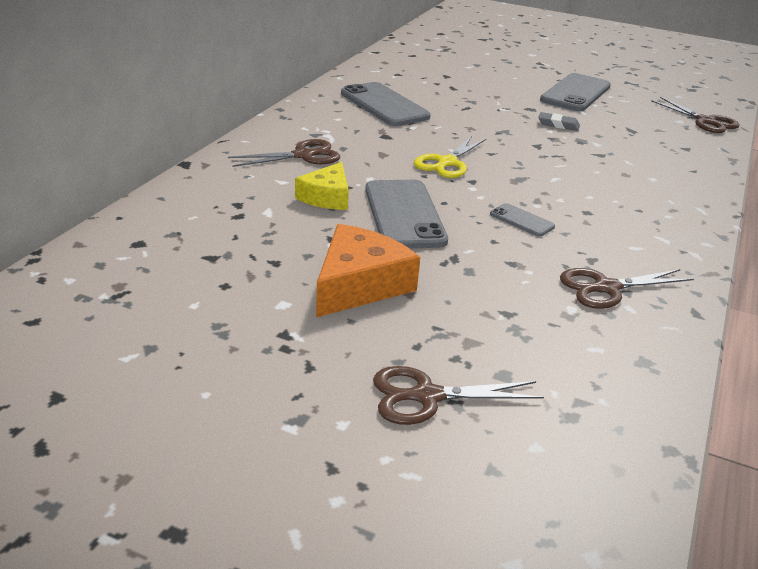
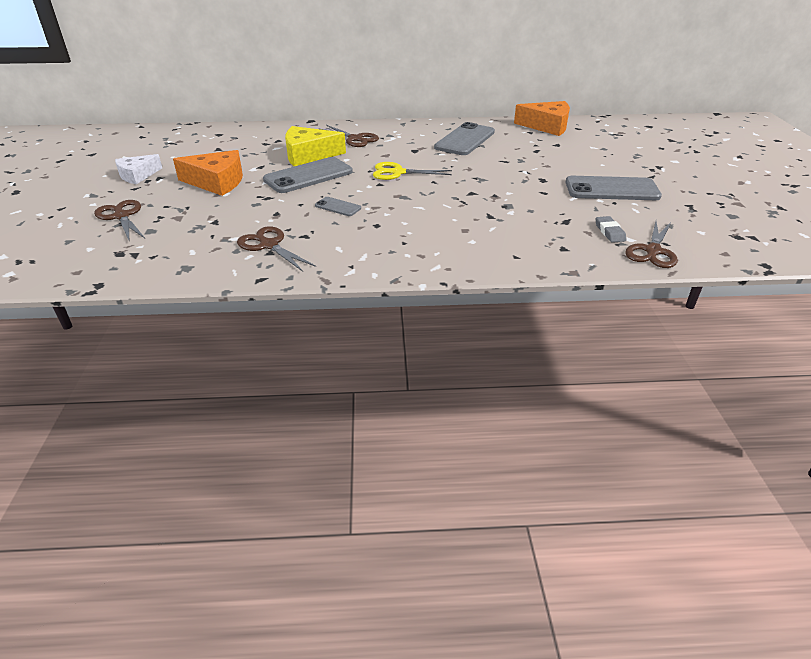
camera: 65 degrees right, 5 degrees up
yellow cheese [295,162,349,210] -> yellow cheese [285,126,346,166], size x1.51
grey phone [490,203,555,237] -> grey phone turned 75 degrees counterclockwise [315,197,361,216]
grey eraser [538,112,580,131] -> grey eraser moved to [596,216,626,243]
none -> white cheese [115,154,162,184]
none -> orange cheese [514,101,570,136]

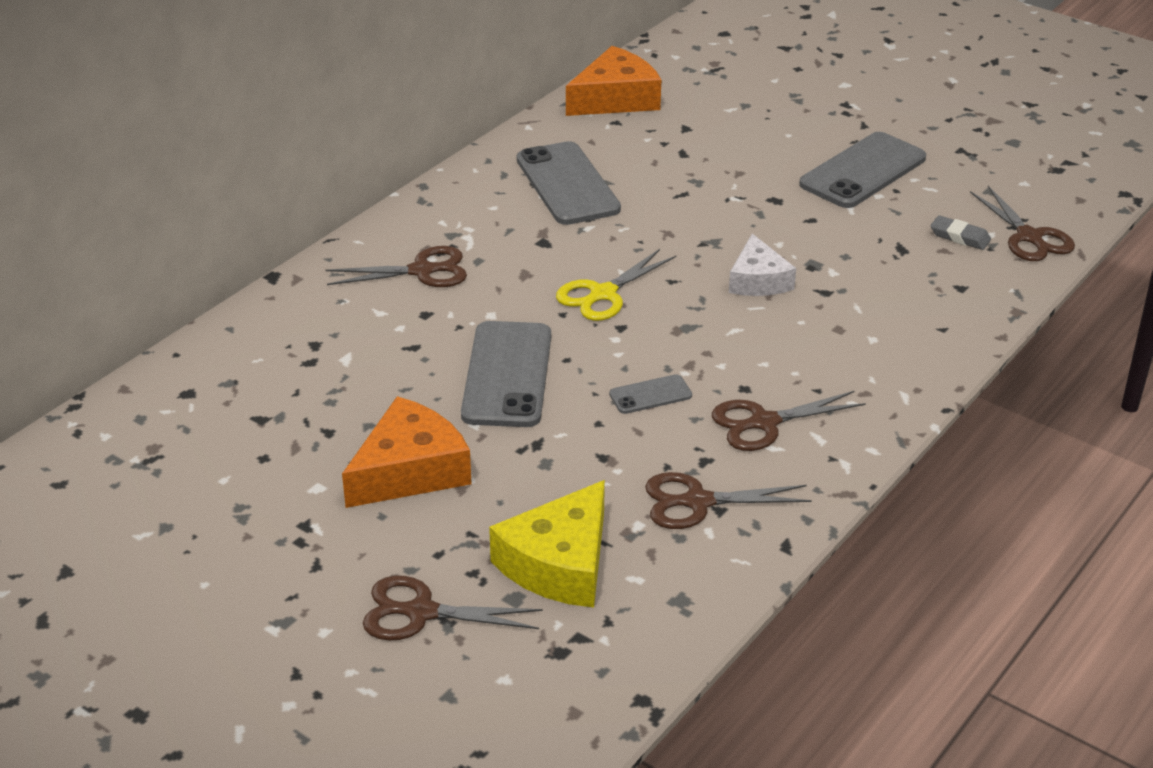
camera: 50 degrees left, 0 degrees up
white cheese [115,154,162,184] -> white cheese moved to [729,234,796,296]
yellow cheese [285,126,346,166] -> yellow cheese moved to [489,480,605,608]
none -> brown scissors [712,391,866,451]

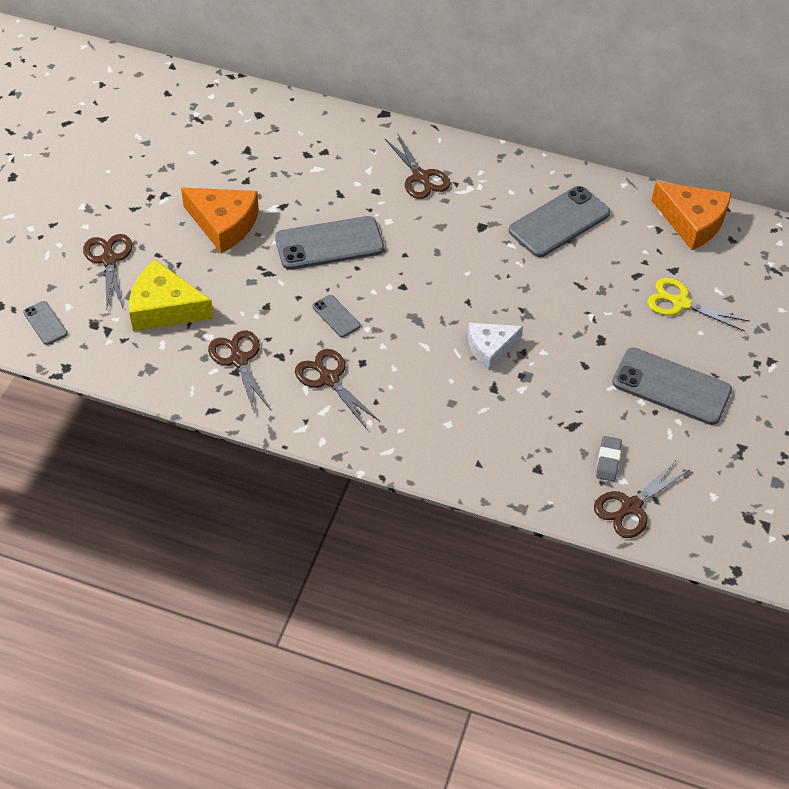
camera: 70 degrees right, 15 degrees up
yellow scissors [556,249,676,321] -> yellow scissors moved to [647,278,749,331]
none -> grey phone [23,301,68,345]

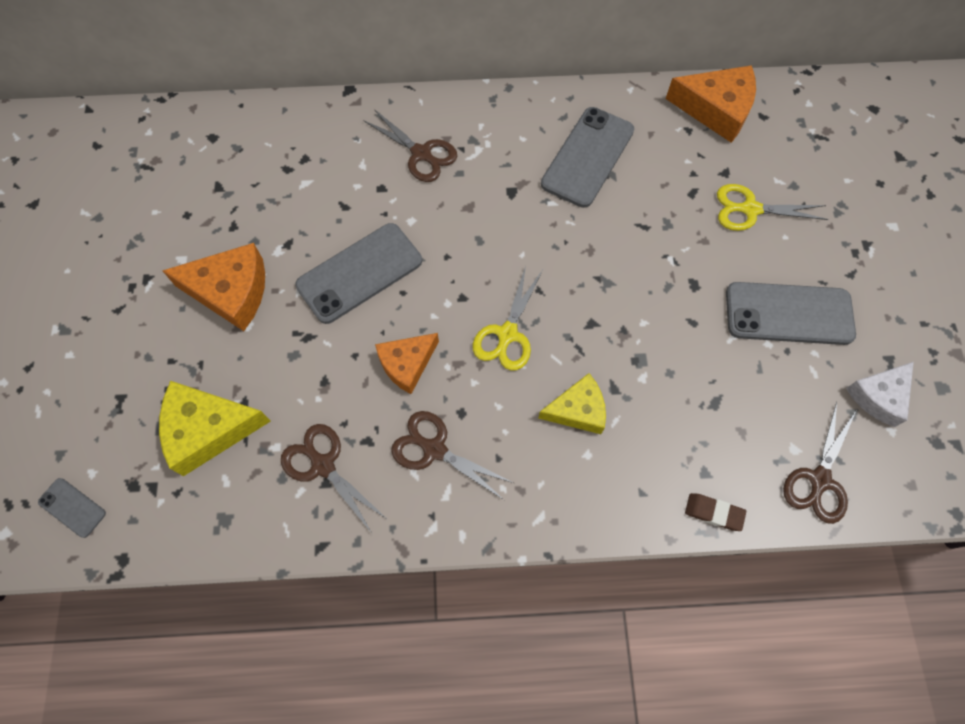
camera: 20 degrees left, 15 degrees up
brown scissors [83,234,132,309] -> none
grey phone [312,295,360,337] -> orange cheese [375,333,439,394]
white cheese [468,323,523,370] -> white cheese moved to [846,362,914,427]
grey eraser [596,436,622,481] -> none
none -> yellow scissors [473,266,543,371]
none -> yellow cheese [538,373,606,434]
none -> brown eraser [685,493,746,531]

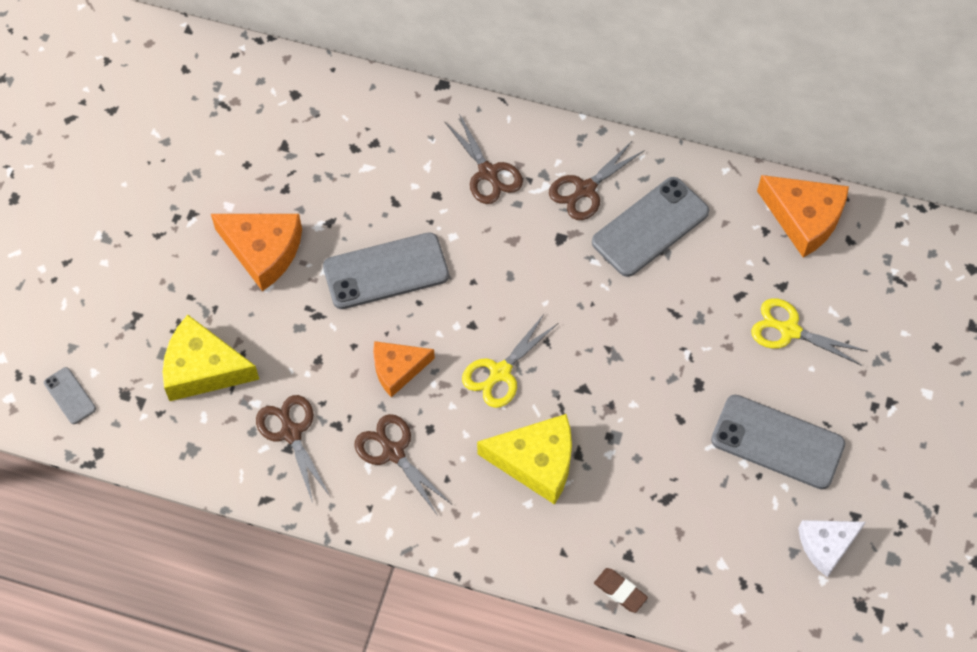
camera: 20 degrees right, 5 degrees down
yellow cheese [538,373,606,434] -> yellow cheese [477,414,572,505], size x1.51
brown scissors [783,402,856,524] -> brown scissors moved to [549,140,645,220]

